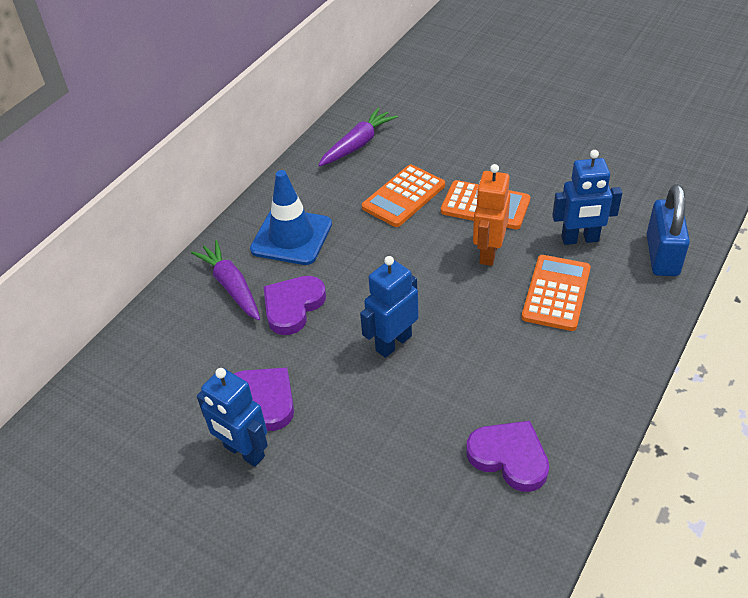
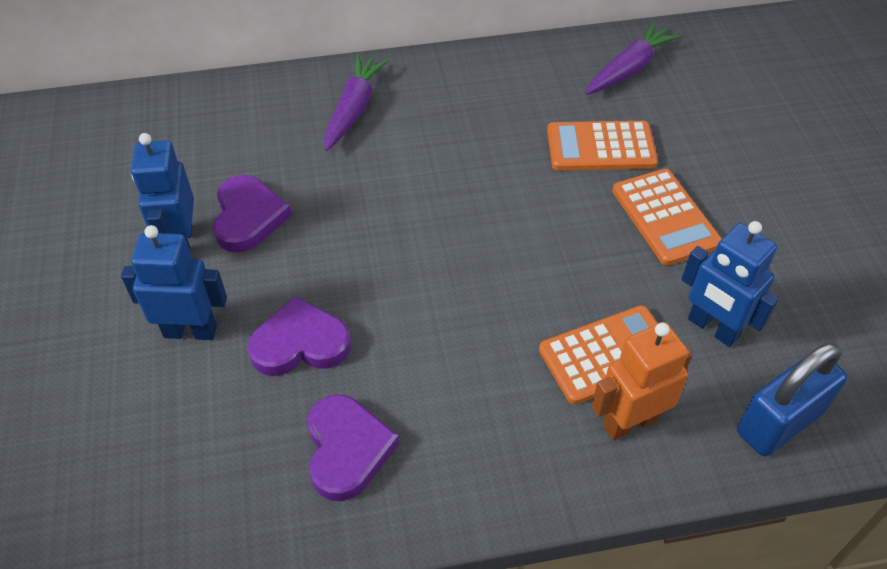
camera: 45 degrees right, 5 degrees up
blue traffic cone [250,170,332,265] -> none
purple heart [264,276,326,335] -> purple heart moved to [247,296,351,376]
purple carrot [319,108,398,166] -> purple carrot turned 45 degrees counterclockwise [586,22,681,95]
blue robot [360,256,419,358] -> blue robot moved to [121,225,227,340]
orange robot [473,164,510,266] -> orange robot moved to [591,322,692,441]

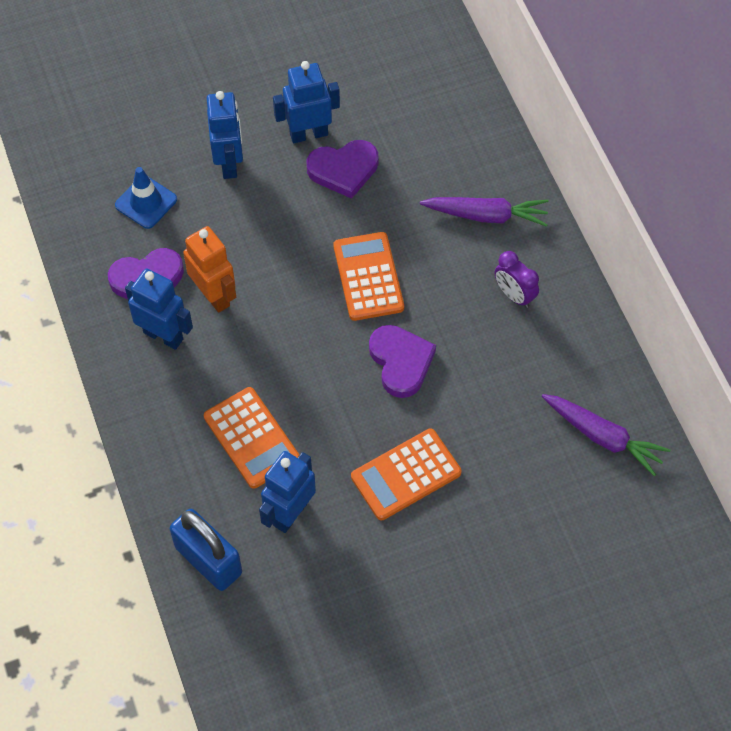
camera: 80 degrees right, 10 degrees up
purple heart [247,296,351,376] -> purple heart moved to [369,325,436,398]
orange calculator [547,121,658,171] -> orange calculator moved to [334,232,404,321]
orange robot [591,322,692,441] -> orange robot moved to [183,226,236,313]
none -> blue traffic cone [115,167,177,229]
none -> blue robot [125,269,193,350]
none -> purple clock [495,251,539,308]

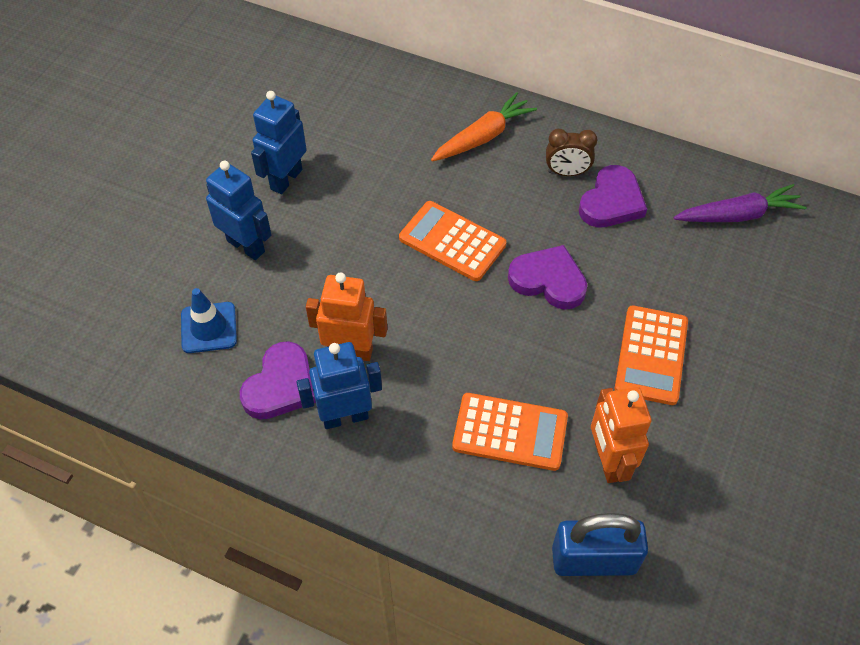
camera: 45 degrees left, 5 degrees down
blue robot [259,451,316,533] -> orange robot [591,387,651,483]
purple heart [306,140,378,199] -> purple heart moved to [579,165,647,228]
purple carrot [420,197,549,227] -> orange carrot [431,92,537,161]
purple clock [495,251,539,308] -> brown clock [546,129,597,176]

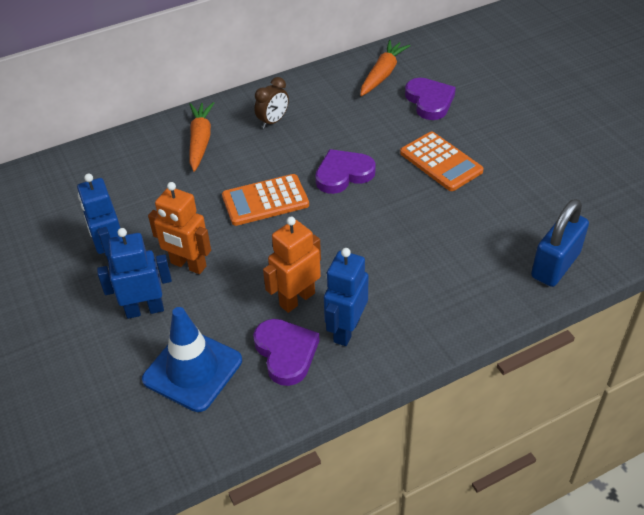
camera: 50 degrees left, 10 degrees down
blue traffic cone [181,288,237,353] -> blue traffic cone [142,307,242,412], size x1.55
orange calculator [452,393,568,471] -> none
purple heart [579,165,647,228] -> purple heart moved to [405,78,456,120]
orange robot [591,387,651,483] -> orange robot moved to [148,182,211,274]
purple carrot [673,184,807,222] -> orange carrot [360,40,411,96]

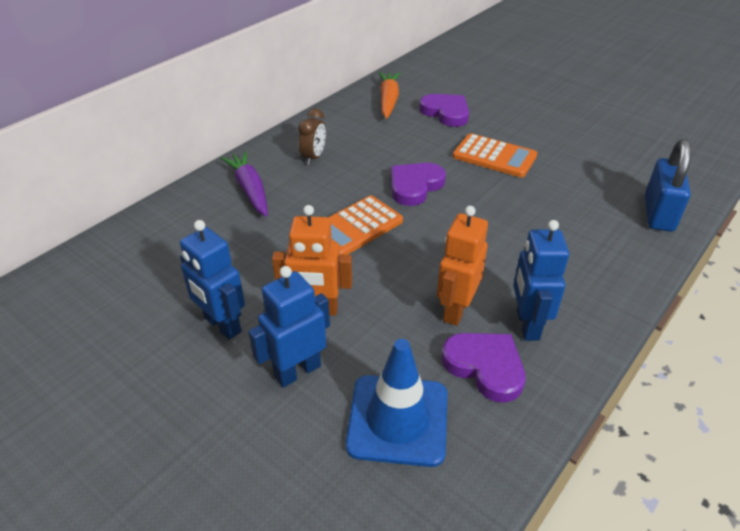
camera: 25 degrees left, 5 degrees down
orange carrot [189,102,214,171] -> purple carrot [221,151,268,217]

